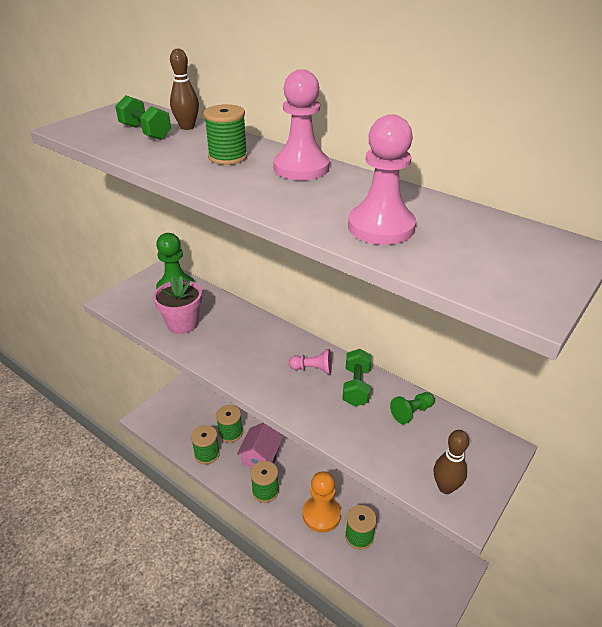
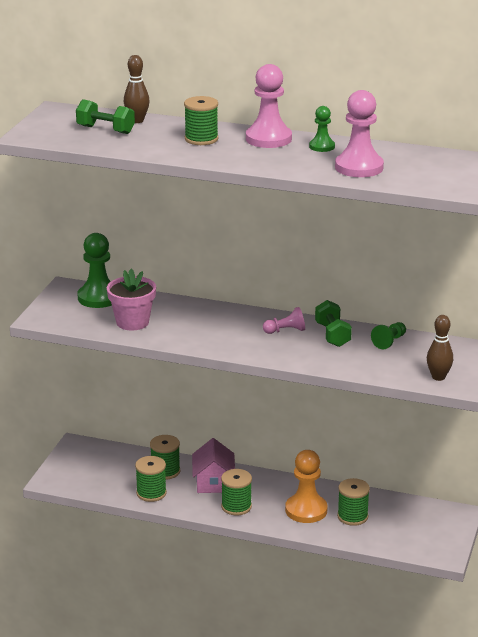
camera: 20 degrees left, 10 degrees down
none -> green pawn [309,106,335,152]

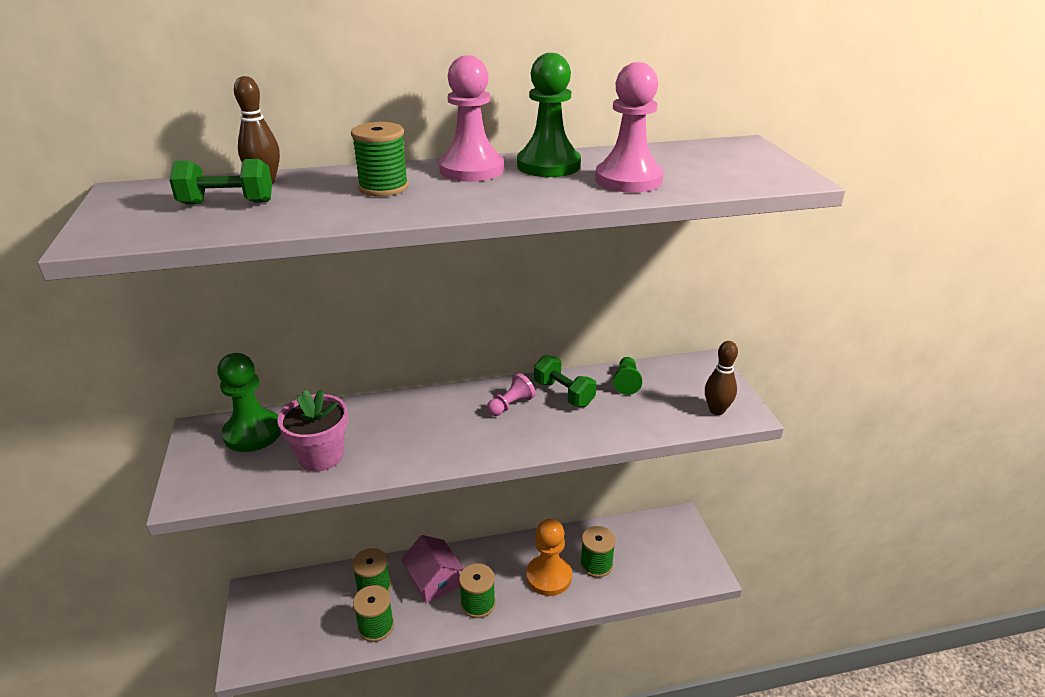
camera: 30 degrees left, 5 degrees up
green pawn [309,106,335,152] -> green pawn [517,53,581,177], size x1.83

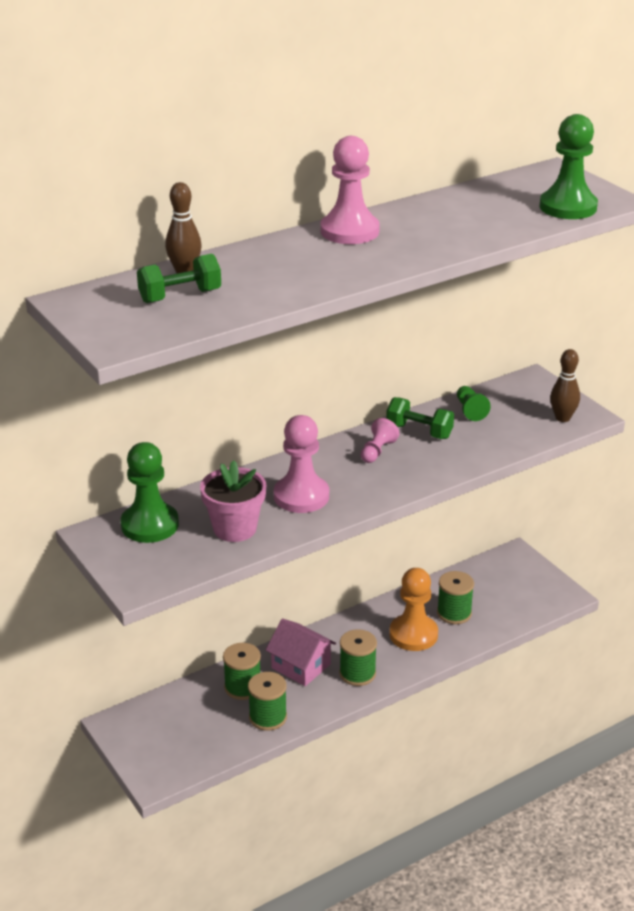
camera: 20 degrees left, 0 degrees up
green spool [351,122,409,196] -> none
green pawn [517,53,581,177] -> green pawn moved to [539,114,598,219]
pink pawn [595,62,663,193] -> pink pawn moved to [274,415,329,513]

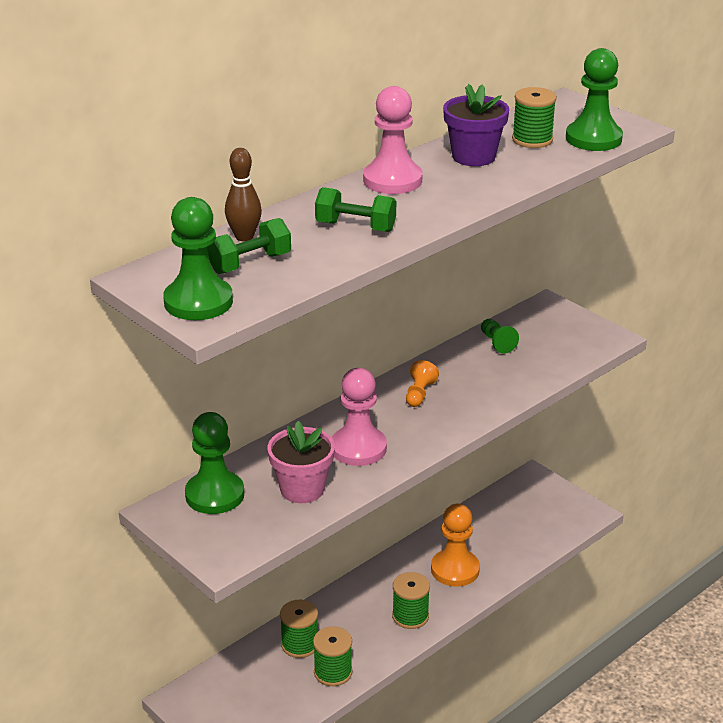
camera: 10 degrees left, 0 degrees up
pink house [266,619,336,686] -> none
pink pawn [360,418,399,463] -> orange pawn [406,360,439,407]
green dumbbell [386,397,454,439] -> green dumbbell moved to [315,187,396,232]
green spool [437,571,474,624] -> green spool moved to [512,87,557,148]
brown bowling pin [550,349,580,422] -> none
none -> green pawn [163,197,233,320]
none -> purple flower pot [443,84,509,166]

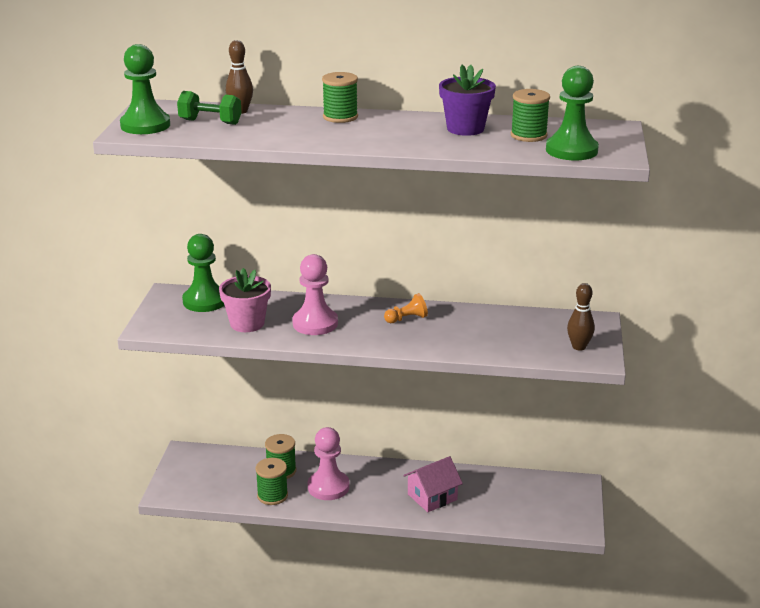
camera: 50 degrees right, 5 degrees down
green dumbbell [315,187,396,232] -> none
pink pawn [363,86,422,194] -> pink pawn moved to [308,427,349,500]
green spool [392,572,430,629] -> green spool moved to [322,72,358,123]
orange pawn [431,504,480,587] -> pink house [403,456,463,512]
green pawn [481,319,519,354] -> none
none -> brown bowling pin [567,283,595,351]

